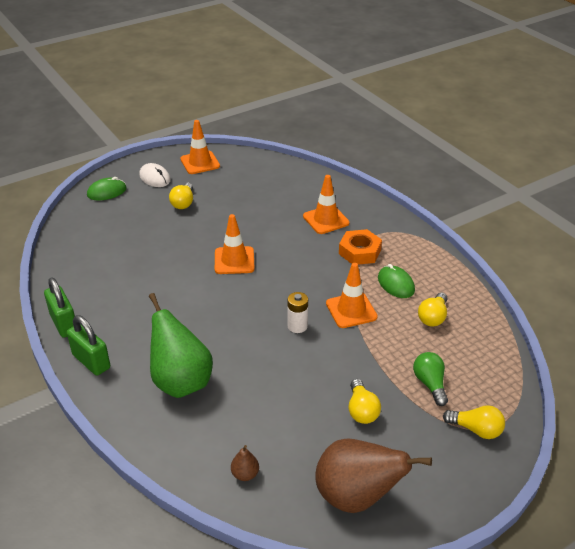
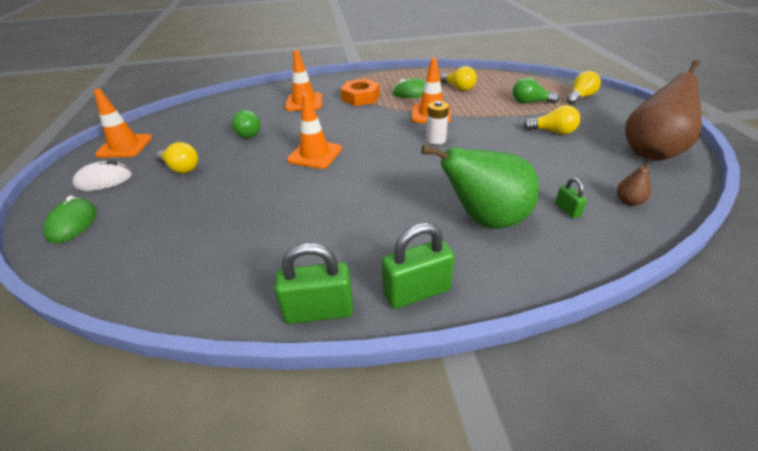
camera: 65 degrees left, 0 degrees up
none -> green light bulb [232,110,260,138]
none -> green padlock [555,177,587,218]

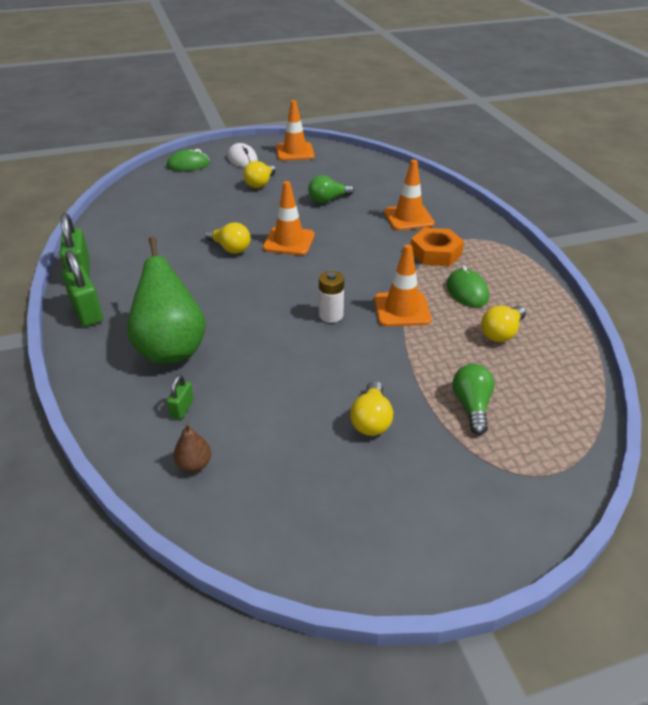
camera: 80 degrees right, 0 degrees up
green padlock [555,177,587,218] -> green padlock turned 45 degrees counterclockwise [167,375,194,420]
yellow light bulb [566,71,601,105] -> yellow light bulb moved to [205,222,251,254]
brown pear [625,60,702,161] -> none

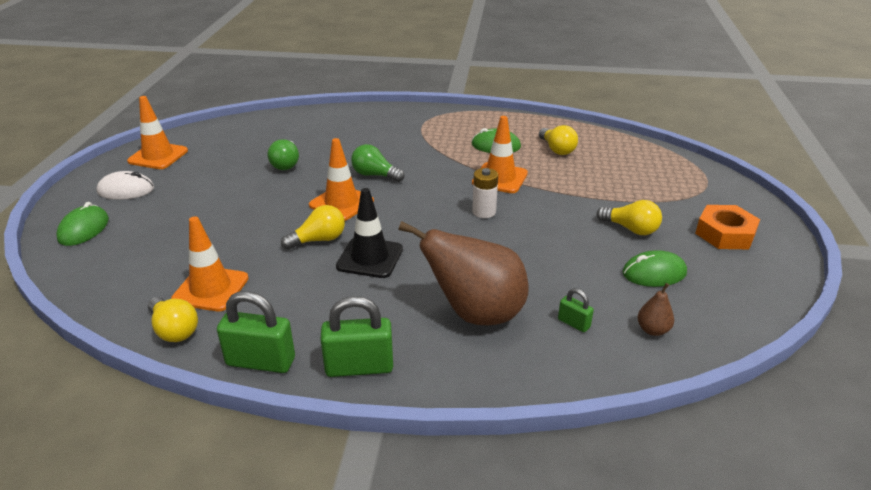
camera: 65 degrees left, 5 degrees down
green pear [127,237,206,364] -> brown pear [398,221,529,325]
yellow light bulb [243,161,276,188] -> yellow light bulb moved to [148,297,198,342]
orange traffic cone [384,160,435,230] -> orange traffic cone moved to [171,217,249,312]
orange nut [411,228,464,266] -> orange nut moved to [695,205,760,249]
green light bulb [453,364,495,435] -> green light bulb moved to [351,144,404,182]
none -> black traffic cone [336,188,403,278]
none -> green mouse [622,250,687,287]

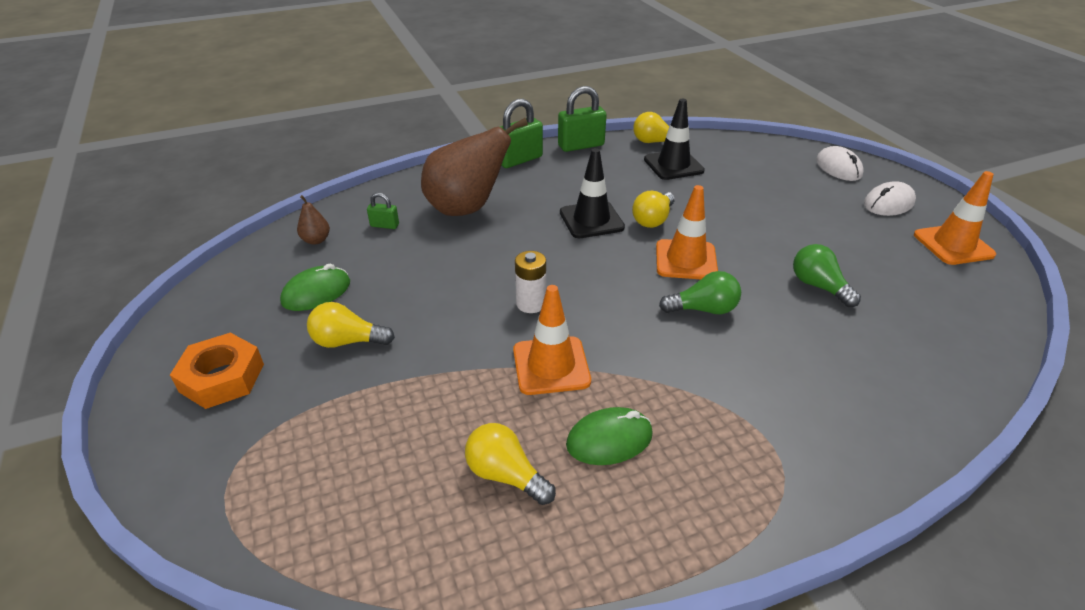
camera: 150 degrees right, 5 degrees up
green mouse [56,202,109,246] -> white mouse [816,146,864,181]
orange traffic cone [171,217,249,312] -> black traffic cone [644,99,705,180]

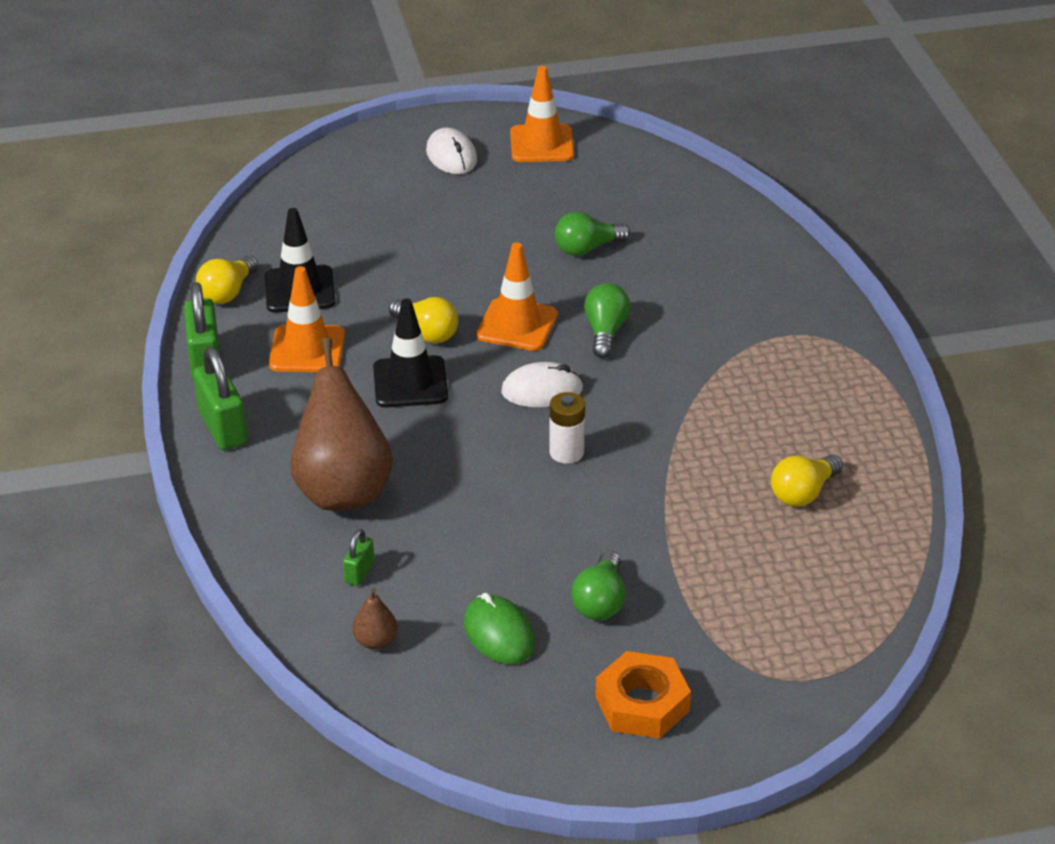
camera: 80 degrees left, 0 degrees up
yellow light bulb [307,302,395,348] -> green light bulb [571,551,626,620]
orange traffic cone [513,285,591,395] -> orange traffic cone moved to [269,266,345,372]
green mouse [566,407,653,465] -> none
white mouse [816,146,864,181] -> white mouse moved to [501,362,583,408]

